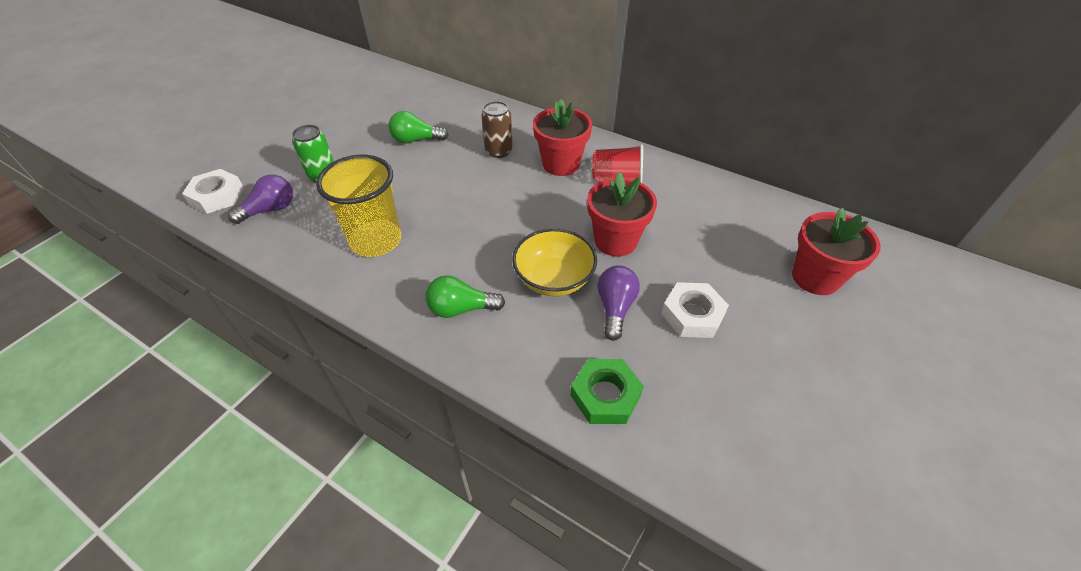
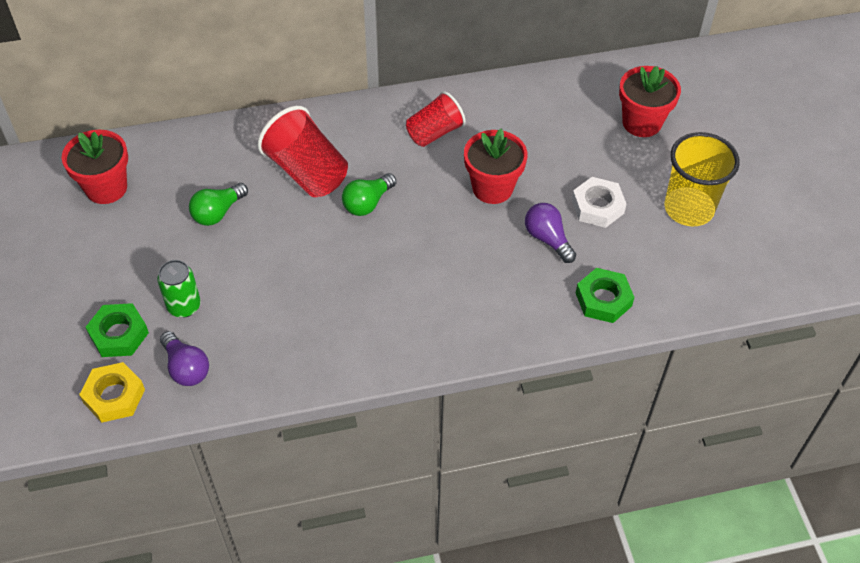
camera: 45 degrees left, 5 degrees up
white nut [182,169,244,214] -> yellow nut [79,362,145,423]
purple light bulb [228,175,293,224] -> purple light bulb turned 135 degrees clockwise [160,331,209,386]
yellow cup [316,155,401,257] -> yellow cup moved to [665,132,740,226]
green light bulb [425,275,505,318] -> green light bulb moved to [342,173,396,216]
brown can [482,101,513,158] -> red cup [257,106,348,197]
yellow bowl [512,228,597,296] -> none
red flower pot [533,99,592,176] -> red flower pot moved to [62,130,128,204]
none -> green nut [85,303,149,357]

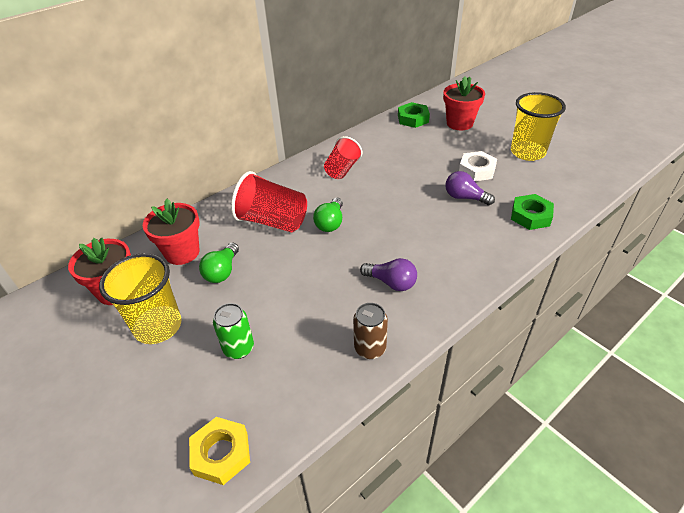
camera: 25 degrees left, 10 degrees down
green nut [85,303,149,357] -> green nut moved to [398,102,430,128]
purple light bulb [160,331,209,386] -> purple light bulb moved to [360,258,417,291]
red flower pot [464,129,528,204] -> red flower pot moved to [143,199,200,265]
none -> yellow cup [99,253,182,344]
none -> brown can [353,303,388,359]

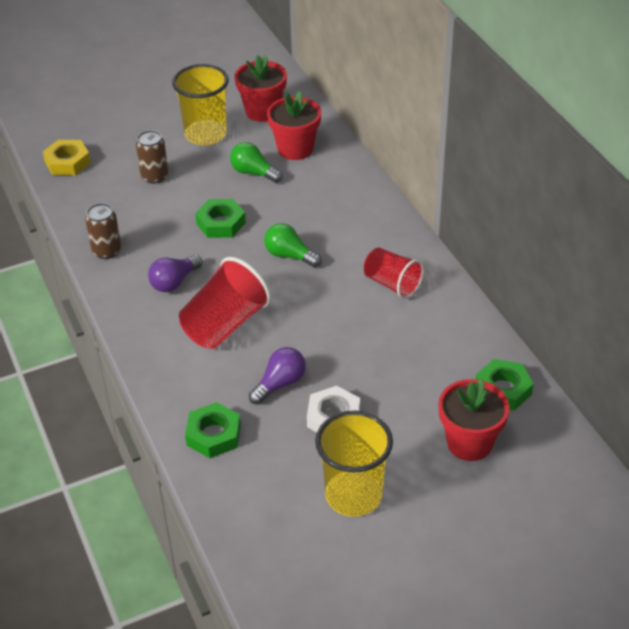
camera: 105 degrees right, 0 degrees up
green can [213,303,254,359] -> brown can [136,130,168,184]
red cup [231,171,307,232] -> red cup moved to [179,257,271,349]
none -> green nut [195,199,246,238]

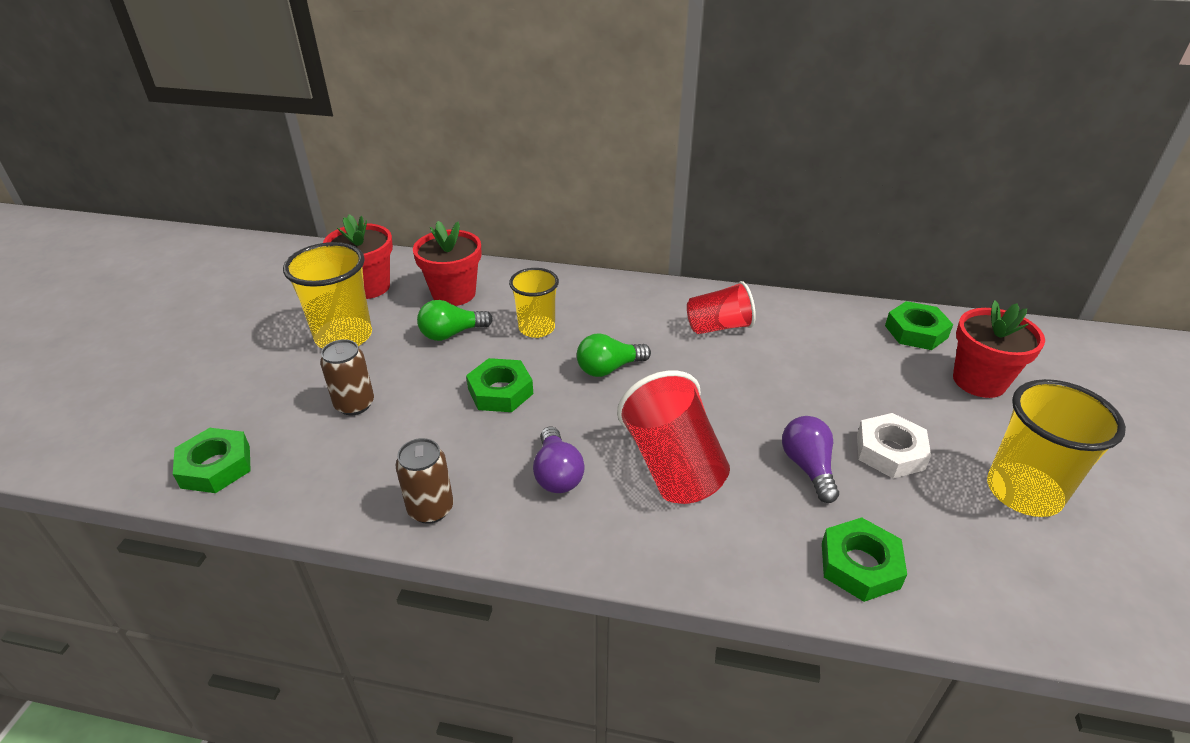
camera: 55 degrees left, 5 degrees down
yellow nut [43,140,91,175] -> green nut [173,428,251,493]
none -> yellow cup [509,268,559,338]

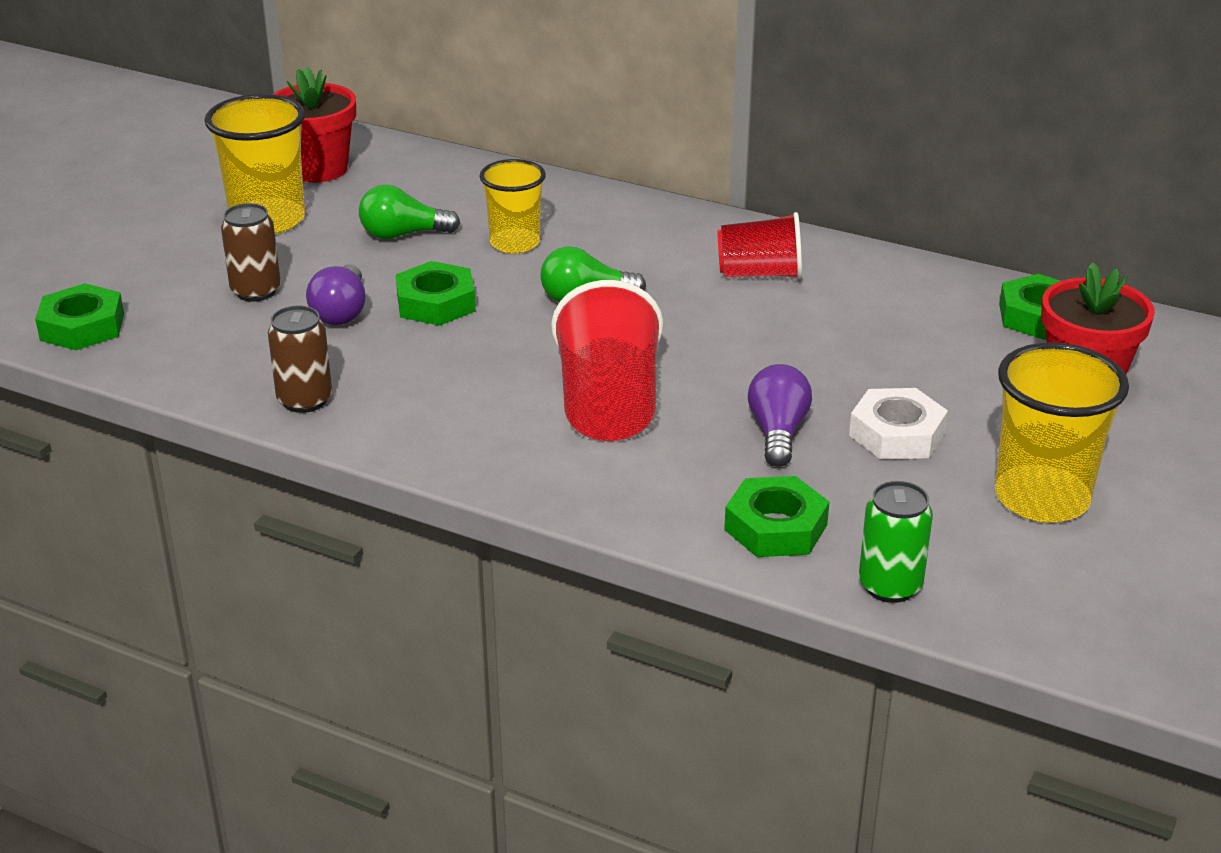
camera: 15 degrees right, 5 degrees down
red flower pot [413,221,482,306] -> none
purple light bulb [533,426,585,493] -> purple light bulb moved to [306,264,365,325]
none -> green can [859,481,933,603]

